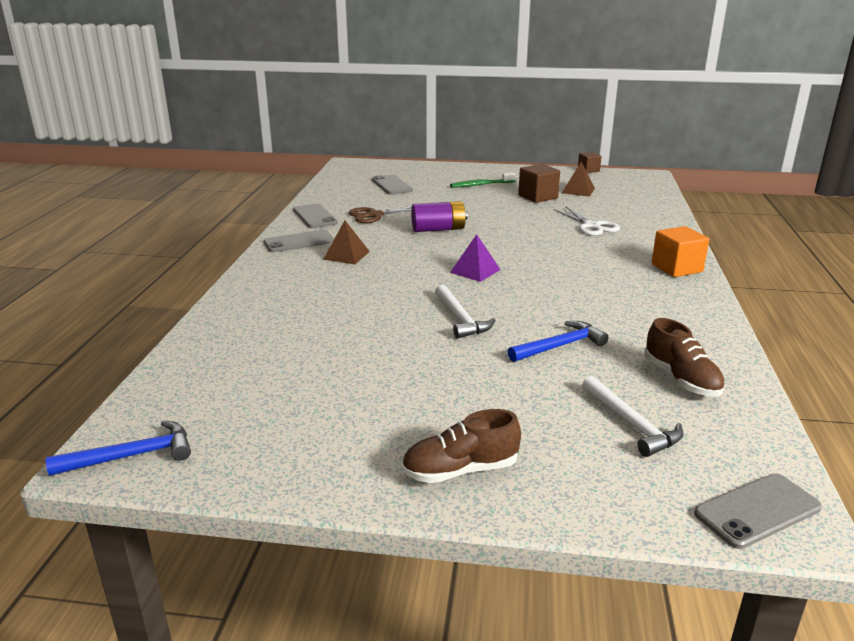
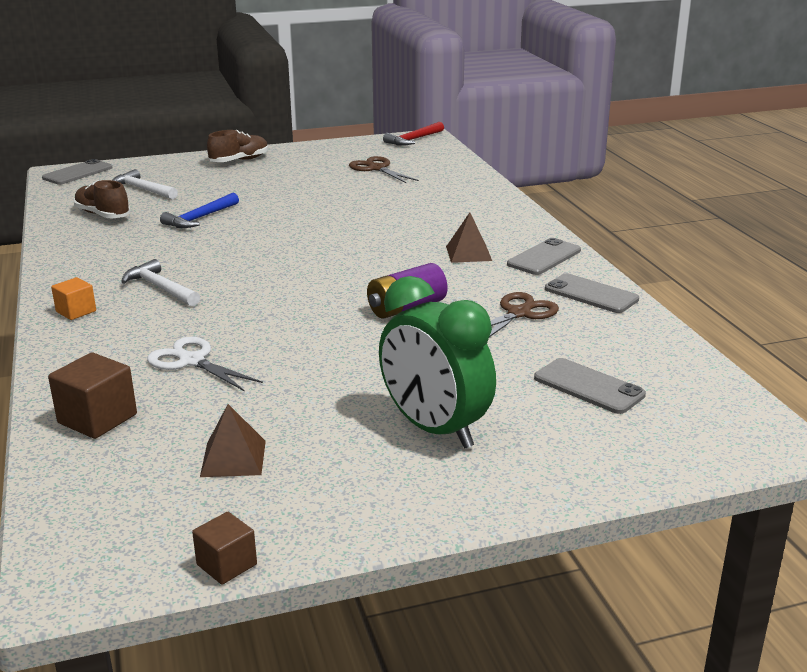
camera: 155 degrees right, 0 degrees up
blue hammer [46,421,191,476] -> red hammer [383,122,444,146]
white hammer [435,285,495,339] -> white hammer moved to [121,259,200,306]
green toothbrush [450,172,516,188] -> green clock [379,276,496,449]
purple pyramid [450,234,501,282] -> none
brown cube [518,164,560,203] -> brown cube moved to [48,352,137,439]
orange cube [651,226,709,277] -> orange cube [51,277,96,320], size x0.63
none -> brown scissors [349,156,419,183]

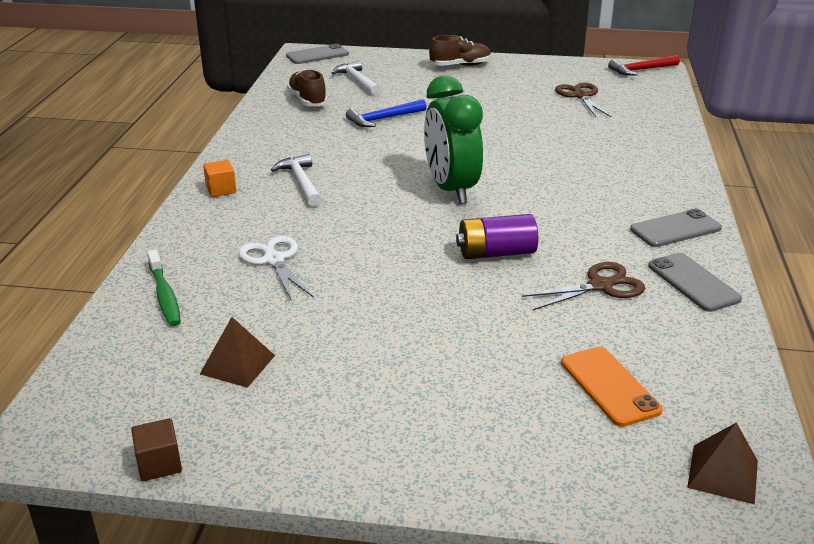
camera: 25 degrees right, 5 degrees up
brown cube [48,352,137,439] -> green toothbrush [147,250,181,326]
green clock [379,276,496,449] -> green clock moved to [424,75,483,204]
brown pyramid [446,213,492,263] -> brown pyramid moved to [687,422,758,505]
grey phone [534,358,646,414] -> orange phone [561,347,663,427]

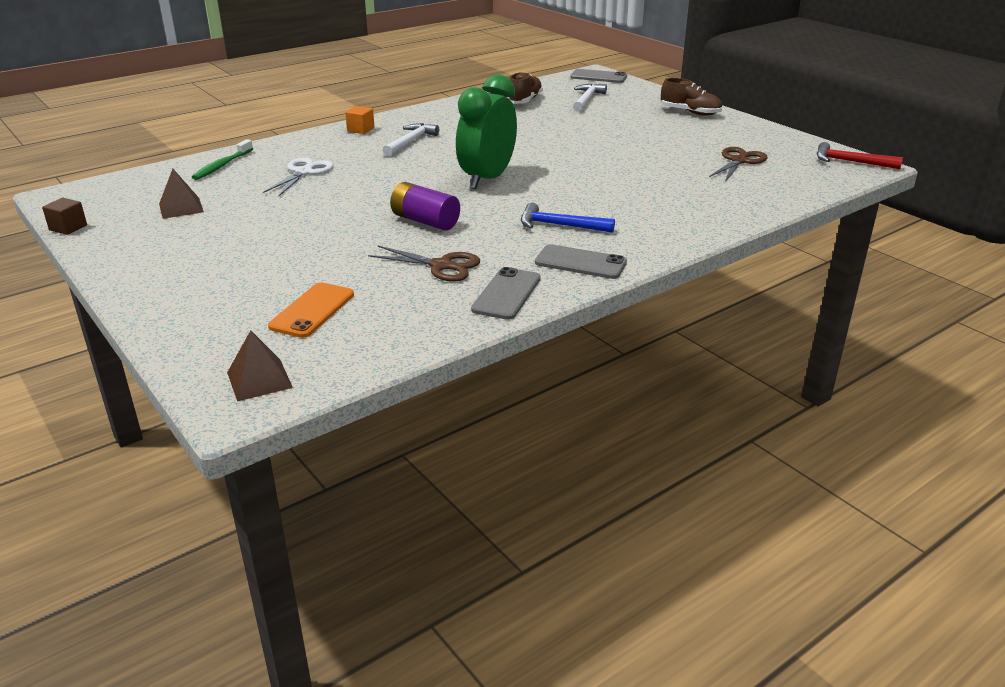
camera: 45 degrees right, 0 degrees up
blue hammer [346,99,427,127] -> blue hammer moved to [521,202,615,233]

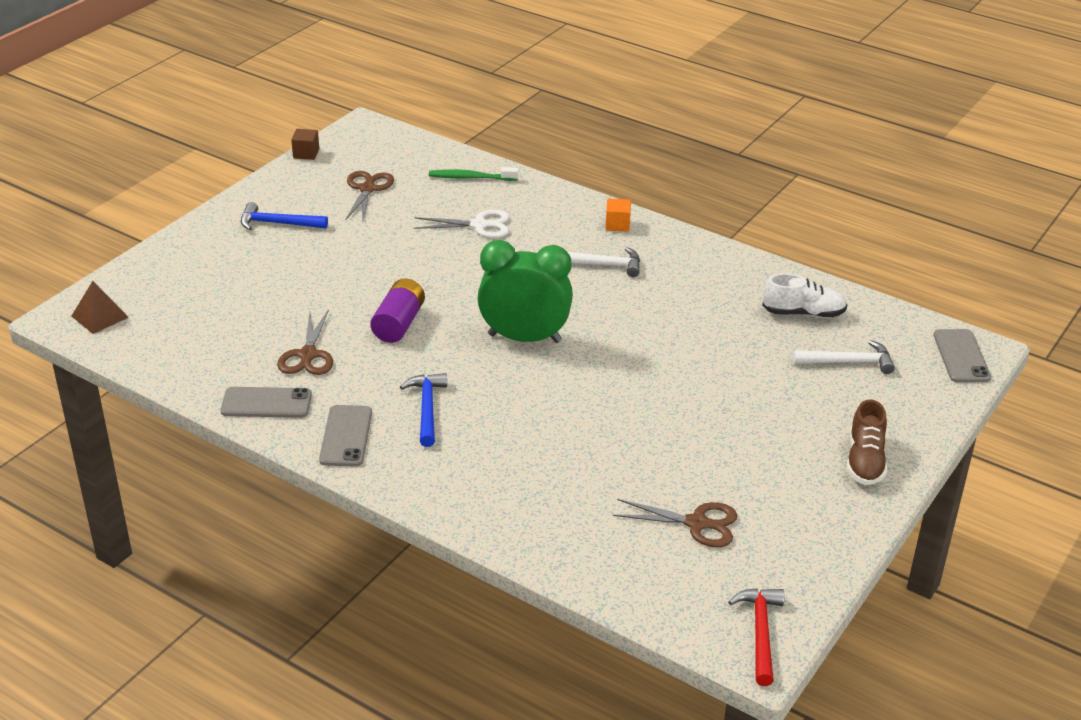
camera: 70 degrees right, 5 degrees up
brown pyramid [159,169,204,219] -> brown scissors [345,171,394,221]
orange phone [268,282,354,338] -> none
brown shoe [507,72,543,104] -> white shoe [762,273,847,317]
none -> blue hammer [241,202,328,230]

